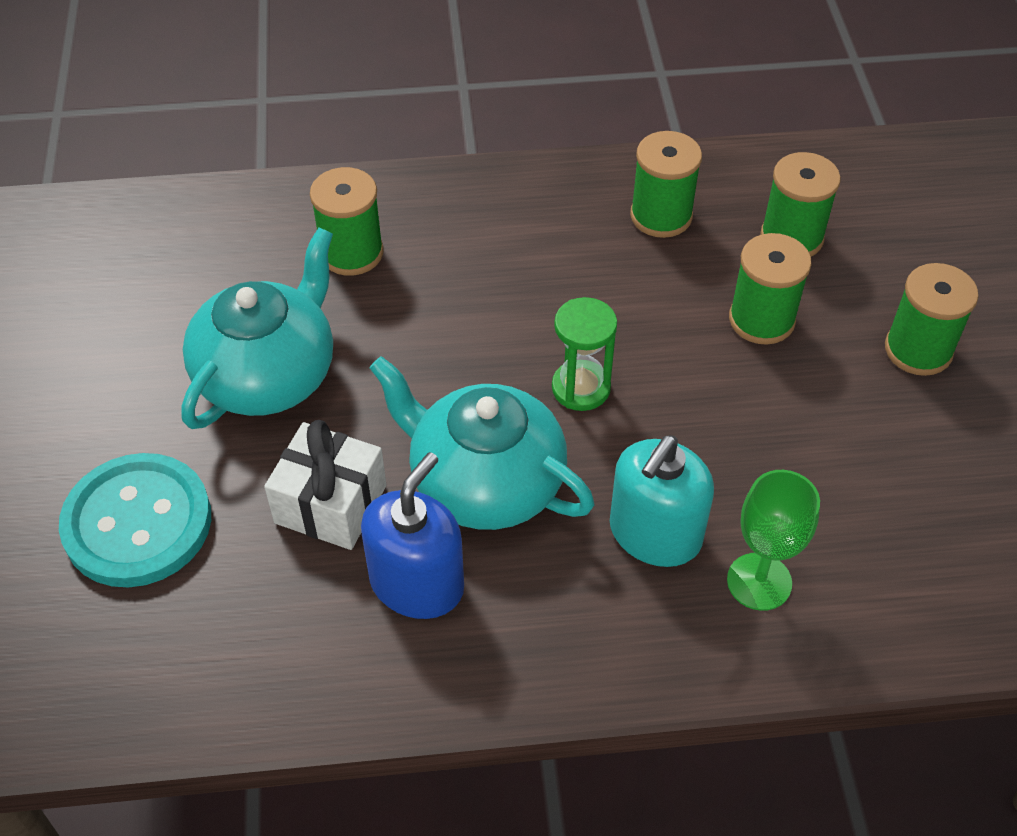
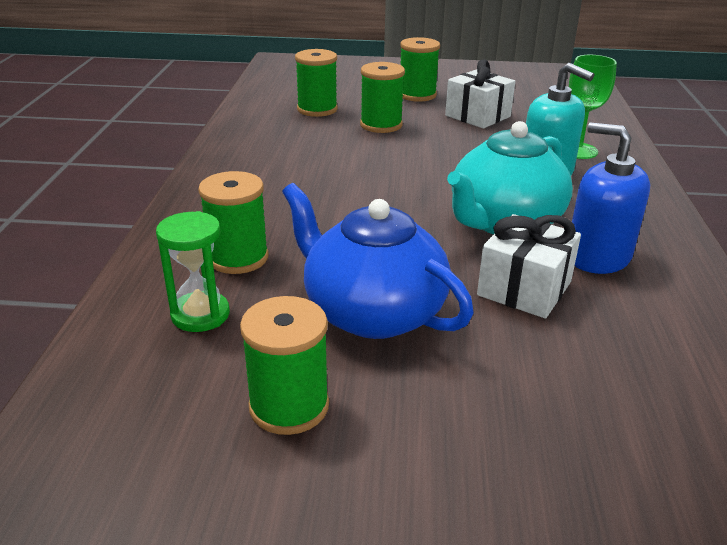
camera: 80 degrees left, 20 degrees down
turquoise button [59,453,211,587] -> none
turquoise teapot [181,228,333,429] -> blue teapot [282,183,474,339]
green hourglass [552,297,617,411] -> green hourglass moved to [156,211,230,332]
green spool [630,131,702,238] -> green spool moved to [240,296,329,435]
none -> white gift [445,59,515,128]

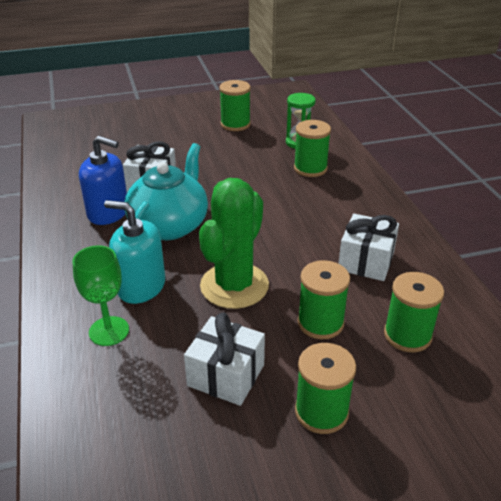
camera: 160 degrees right, 5 degrees up
blue teapot [282,183,474,339] -> none
none -> green cactus [199,178,269,309]
none -> white gift [338,214,399,281]

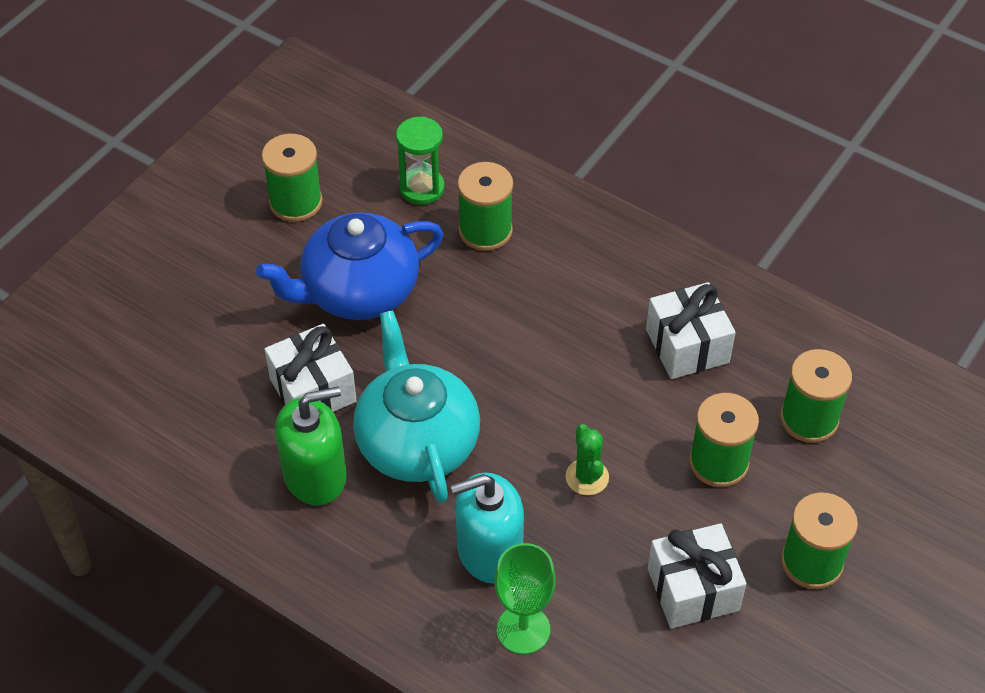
camera: 40 degrees left, 15 degrees up
blue soap dispenser [79,136,127,225] -> green soap dispenser [275,386,347,505]
green cactus [199,178,269,309] -> green cactus [566,424,609,496], size x0.46
none -> blue teapot [256,212,443,320]

